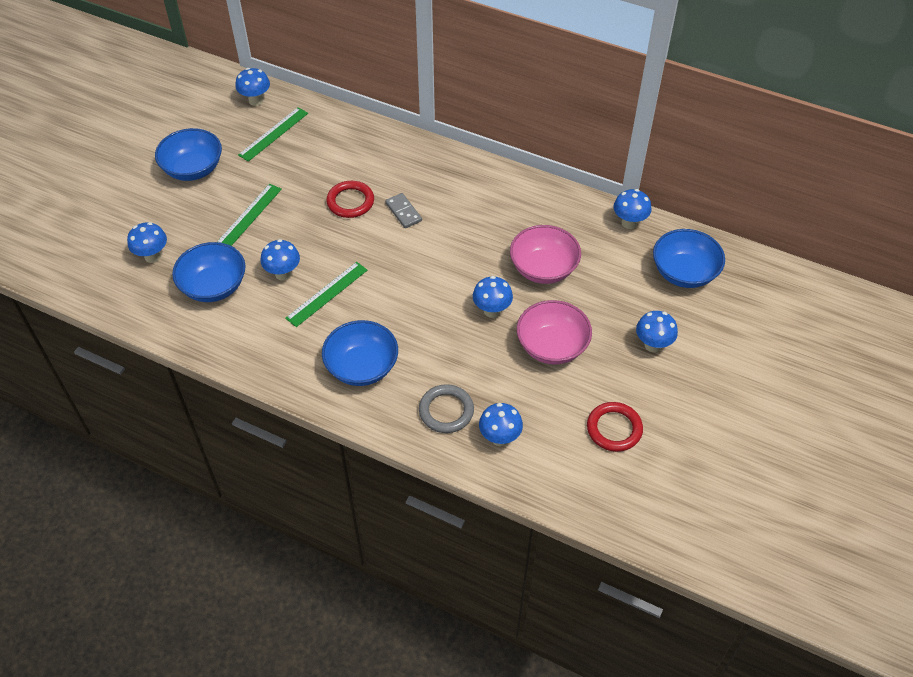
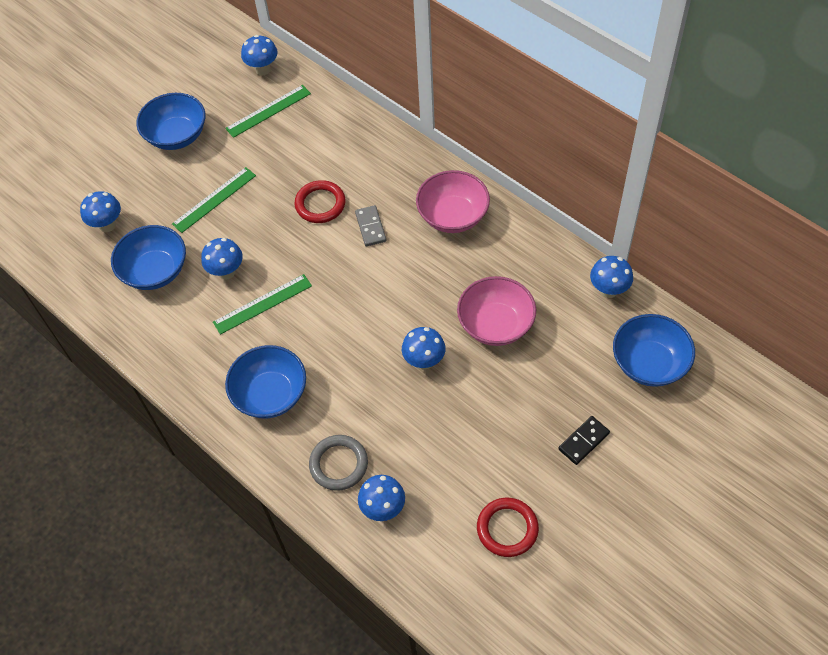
camera: 20 degrees right, 5 degrees up
pink bowl [517,300,592,364] -> pink bowl moved to [416,170,490,233]
blue mushroom [636,311,678,352] -> black domino [558,416,610,465]

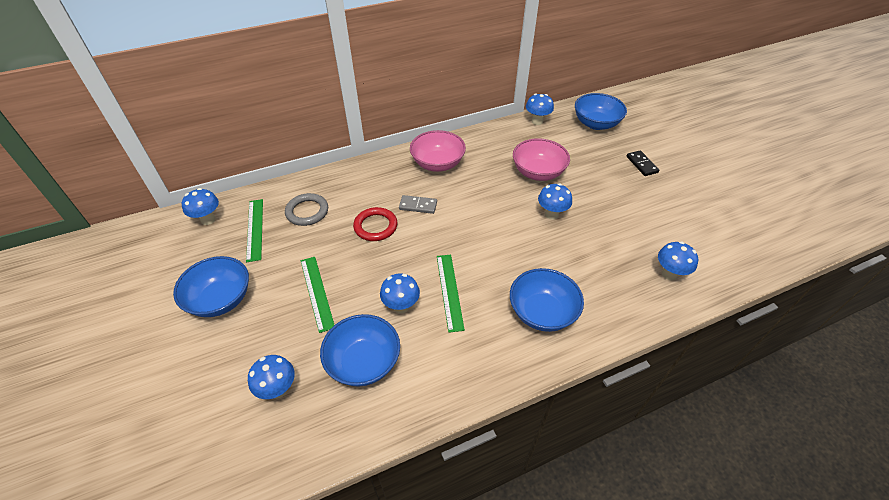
camera: 70 degrees left, 10 degrees down
grey ring [309,435,368,491] -> grey ring moved to [285,193,328,226]
red ring [477,498,539,557] -> none

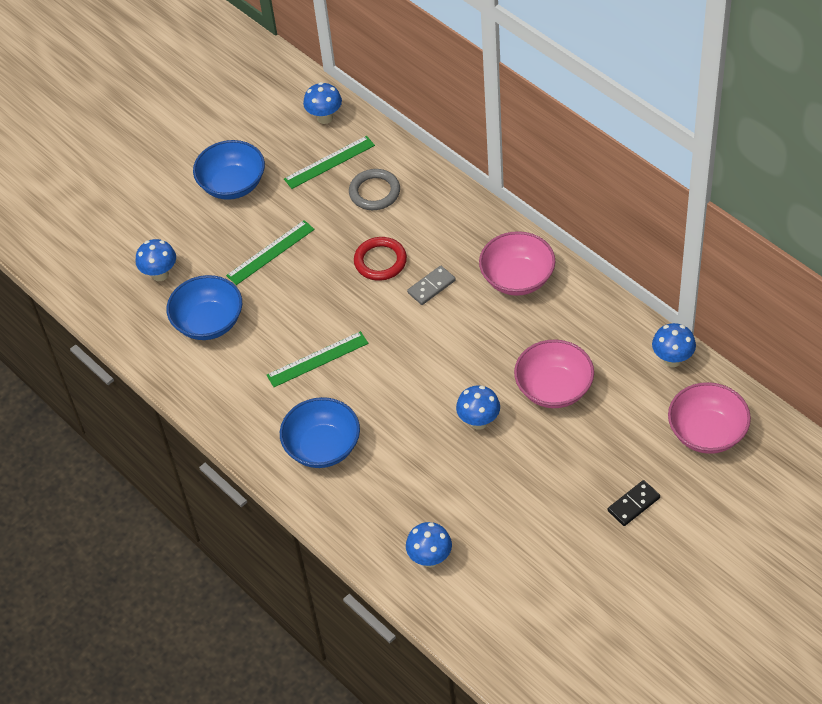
camera: 75 degrees right, 5 degrees up
blue mushroom [380,273,420,314] -> none
grey domino [399,195,437,214] -> grey domino turned 60 degrees clockwise [407,265,456,305]
blue bowl [575,93,627,130] -> pink bowl [668,382,751,454]

